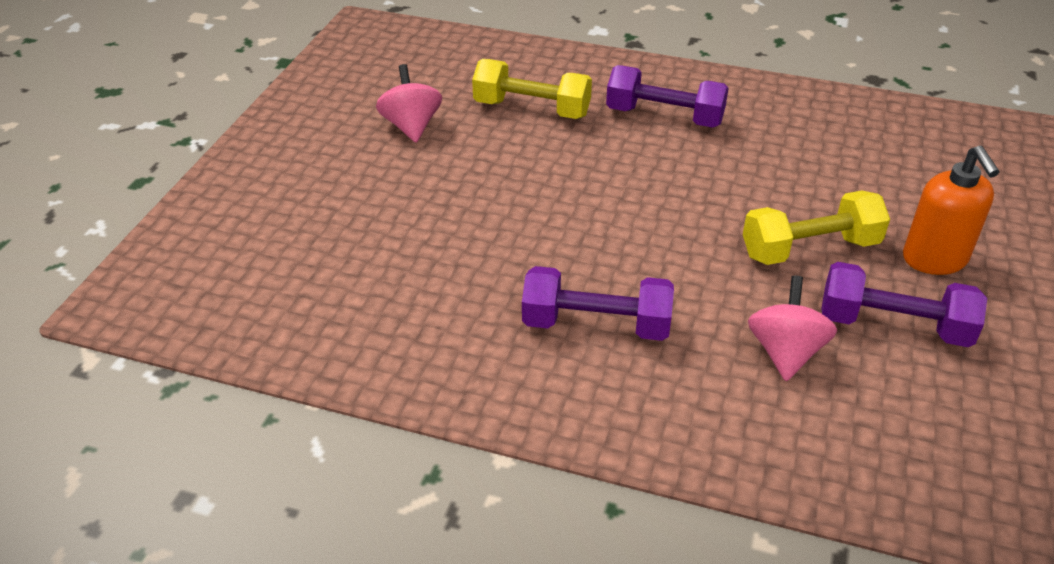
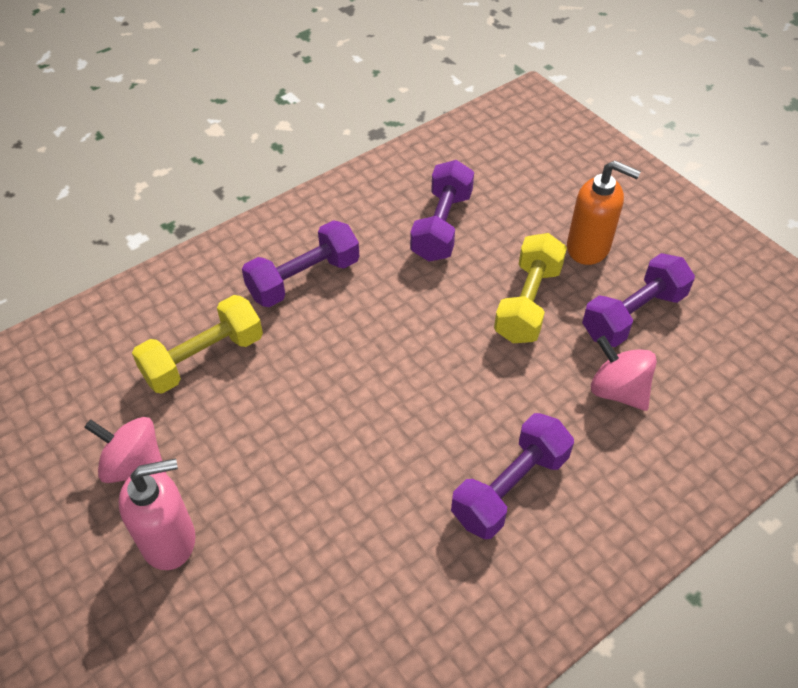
camera: 55 degrees left, 10 degrees up
none -> pink soap dispenser [119,458,195,570]
none -> purple dumbbell [410,160,474,262]

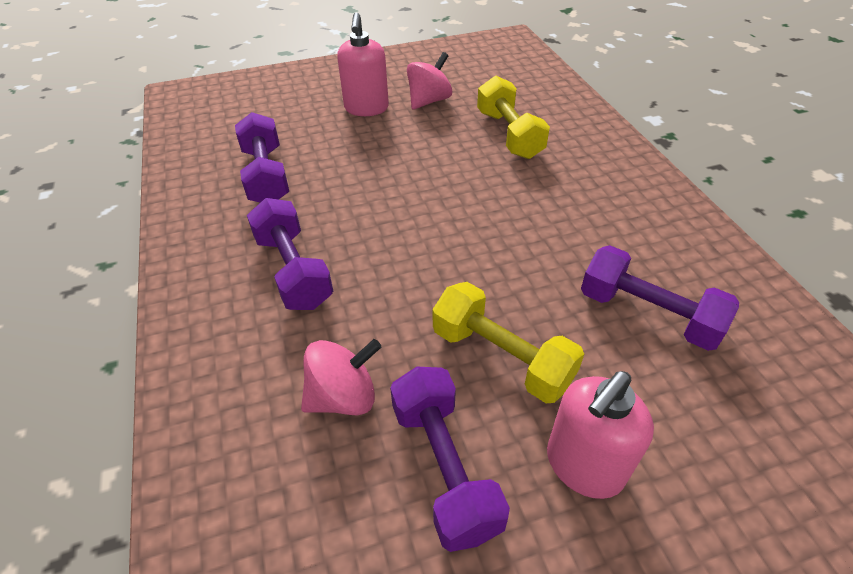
camera: 110 degrees right, 5 degrees down
purple dumbbell [242,220,359,307] -> purple dumbbell moved to [235,112,289,203]
orange soap dispenser [567,161,641,265] -> pink soap dispenser [547,371,654,499]

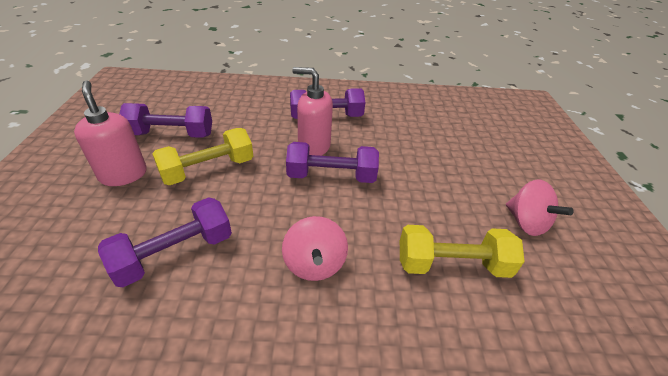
camera: 105 degrees right, 5 degrees down
purple dumbbell [235,112,289,203] -> purple dumbbell moved to [286,142,379,183]
pink spinning top [301,339,381,415] -> pink spinning top moved to [282,216,348,281]
pink soap dispenser [337,12,389,116] -> pink soap dispenser moved to [292,67,333,156]

